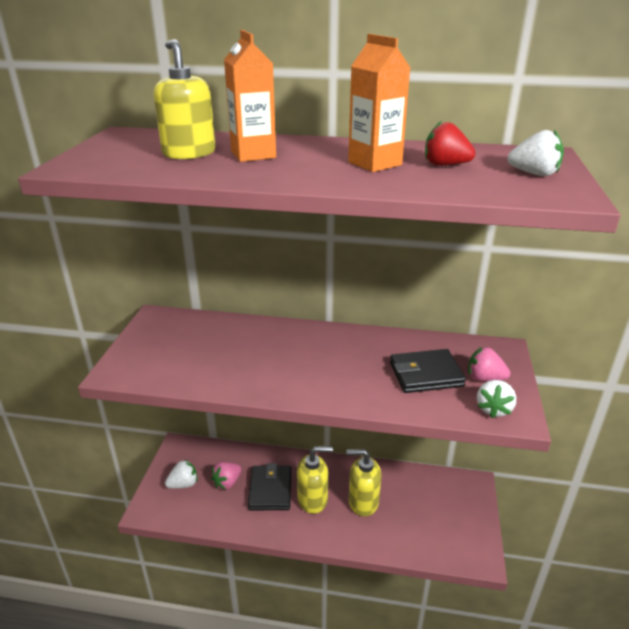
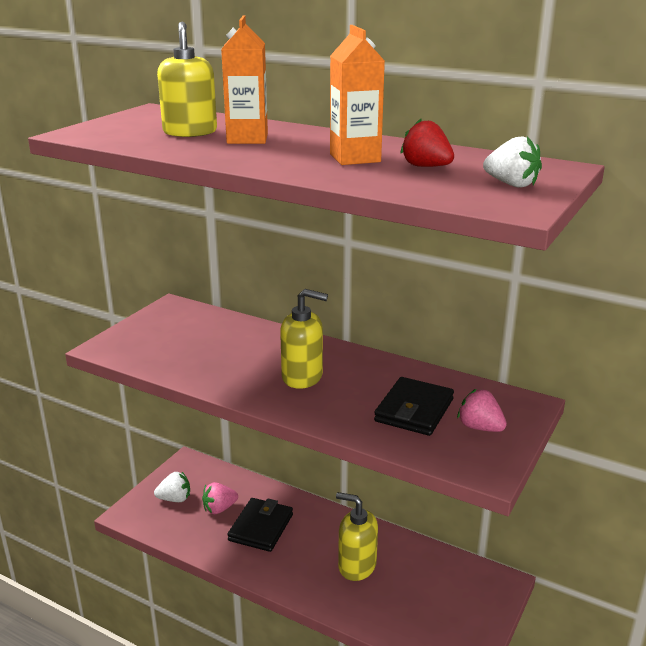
camera: 20 degrees right, 5 degrees down
yellow soap dispenser [297,446,333,514] -> yellow soap dispenser moved to [280,289,328,389]
black wallet [390,349,466,393] -> black wallet turned 75 degrees counterclockwise [374,377,454,436]
white strawberry [477,380,516,418] -> none

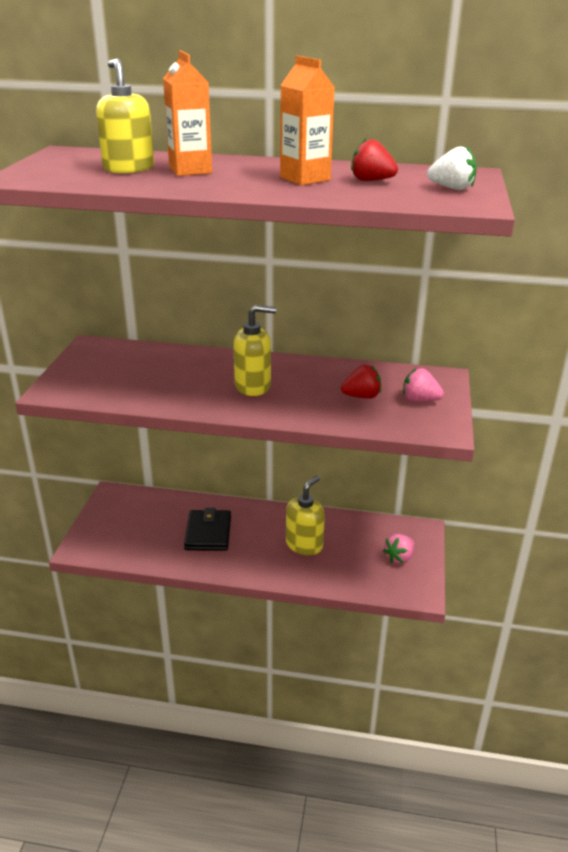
camera: 20 degrees left, 5 degrees up
white strawberry [154,472,190,502] -> none
pink strawberry [202,482,238,514] -> pink strawberry moved to [383,534,414,564]
yellow soap dispenser [336,492,378,581] -> yellow soap dispenser turned 120 degrees clockwise [286,476,325,555]
black wallet [374,377,454,436] -> red strawberry [341,365,381,399]

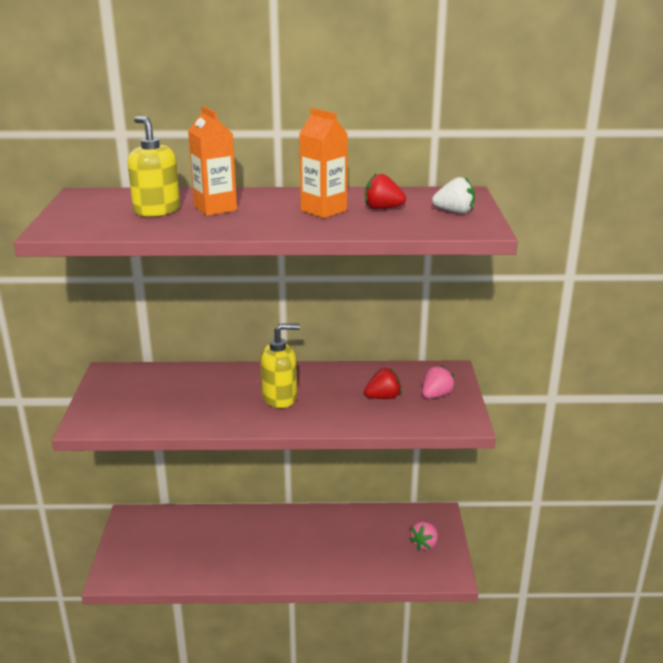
camera: 10 degrees left, 5 degrees down
black wallet [184,508,231,551] -> none
yellow soap dispenser [286,476,325,555] -> none
pink strawberry [403,368,444,402] -> pink strawberry turned 120 degrees clockwise [422,365,455,399]

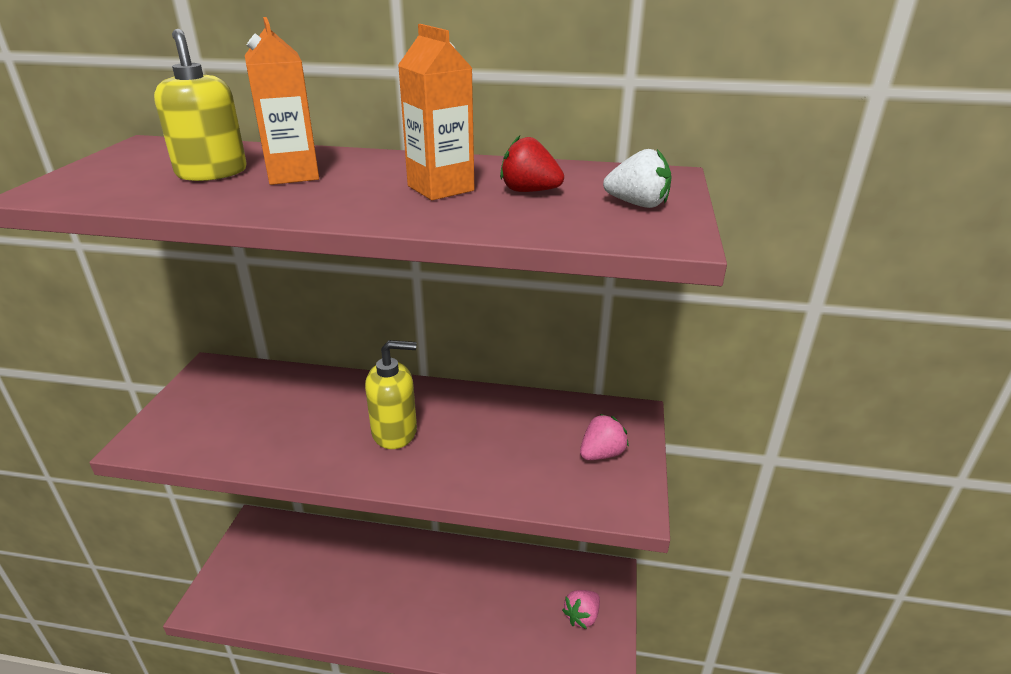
camera: 10 degrees right, 5 degrees up
red strawberry [364,368,402,399] -> none

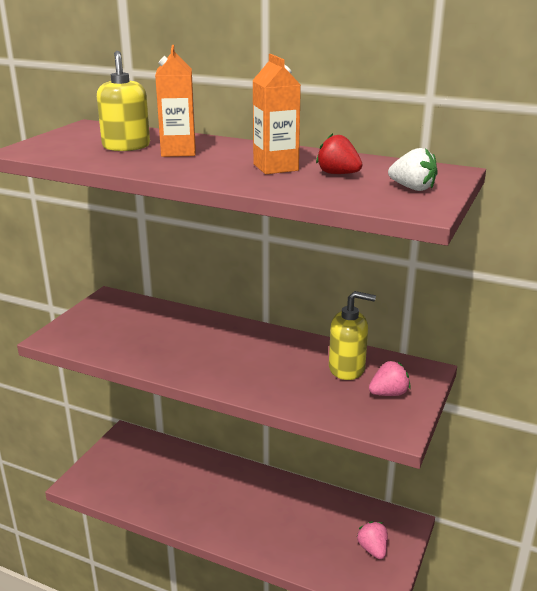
camera: 15 degrees right, 5 degrees down
yellow soap dispenser [365,340,417,449] -> yellow soap dispenser moved to [329,291,376,380]
pink strawberry [562,590,600,629] -> pink strawberry turned 105 degrees clockwise [356,521,388,559]

